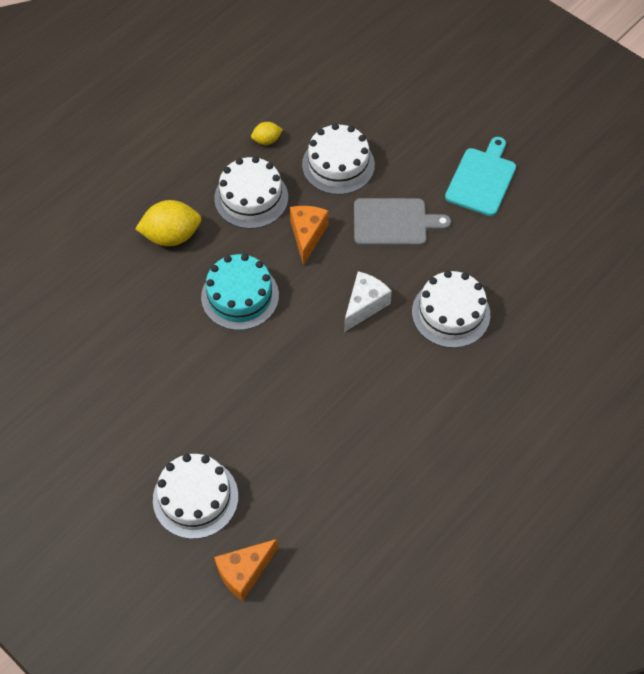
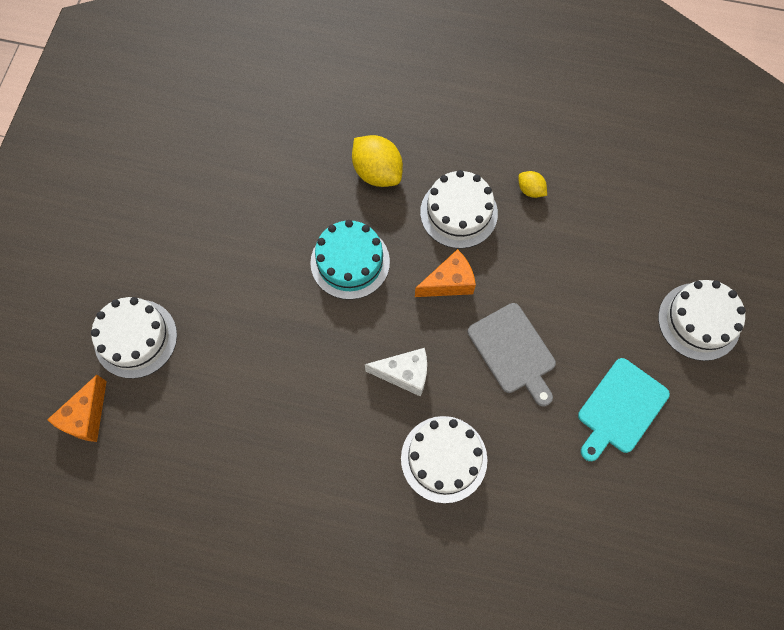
camera: 60 degrees right, 10 degrees up
orange cheese [214,539,278,601] -> orange cheese turned 90 degrees counterclockwise [47,375,107,442]
white cake [302,123,375,195] -> white cake moved to [658,280,746,361]
turquoise cutting board [445,137,516,216] -> turquoise cutting board turned 135 degrees clockwise [578,358,670,461]

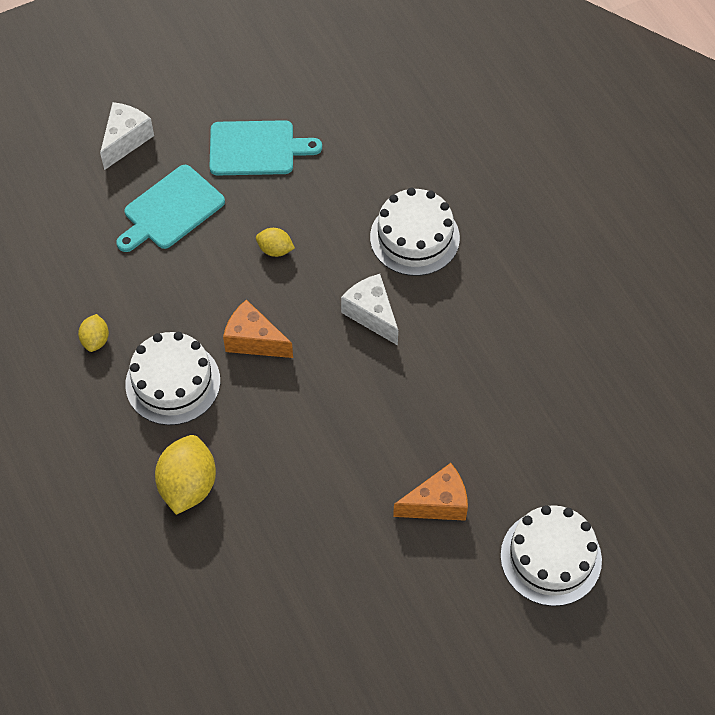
camera: 130 degrees left, 10 degrees down
orange cheese [47,375,107,442] -> orange cheese moved to [393,463,468,521]
turquoise cake [310,220,390,300] -> none
grey cutting board [468,303,556,407] -> yellow lemon [256,228,295,257]
white cake [658,280,746,361] -> white cheese [100,102,154,170]
none -> turquoise cutting board [116,165,225,252]

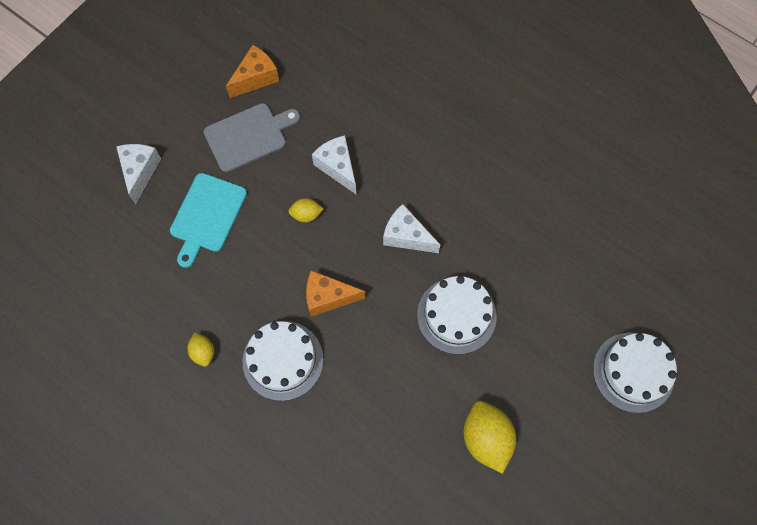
camera: 25 degrees left, 10 degrees up
yellow lemon [155,435,216,515] -> yellow lemon moved to [464,401,516,474]
turquoise cutting board [210,120,322,175] -> grey cutting board [204,103,300,172]
white cake [370,188,460,276] -> white cake moved to [417,276,497,355]
orange cheese [393,463,468,521] -> orange cheese moved to [226,45,279,98]
none -> white cheese [312,135,356,194]

